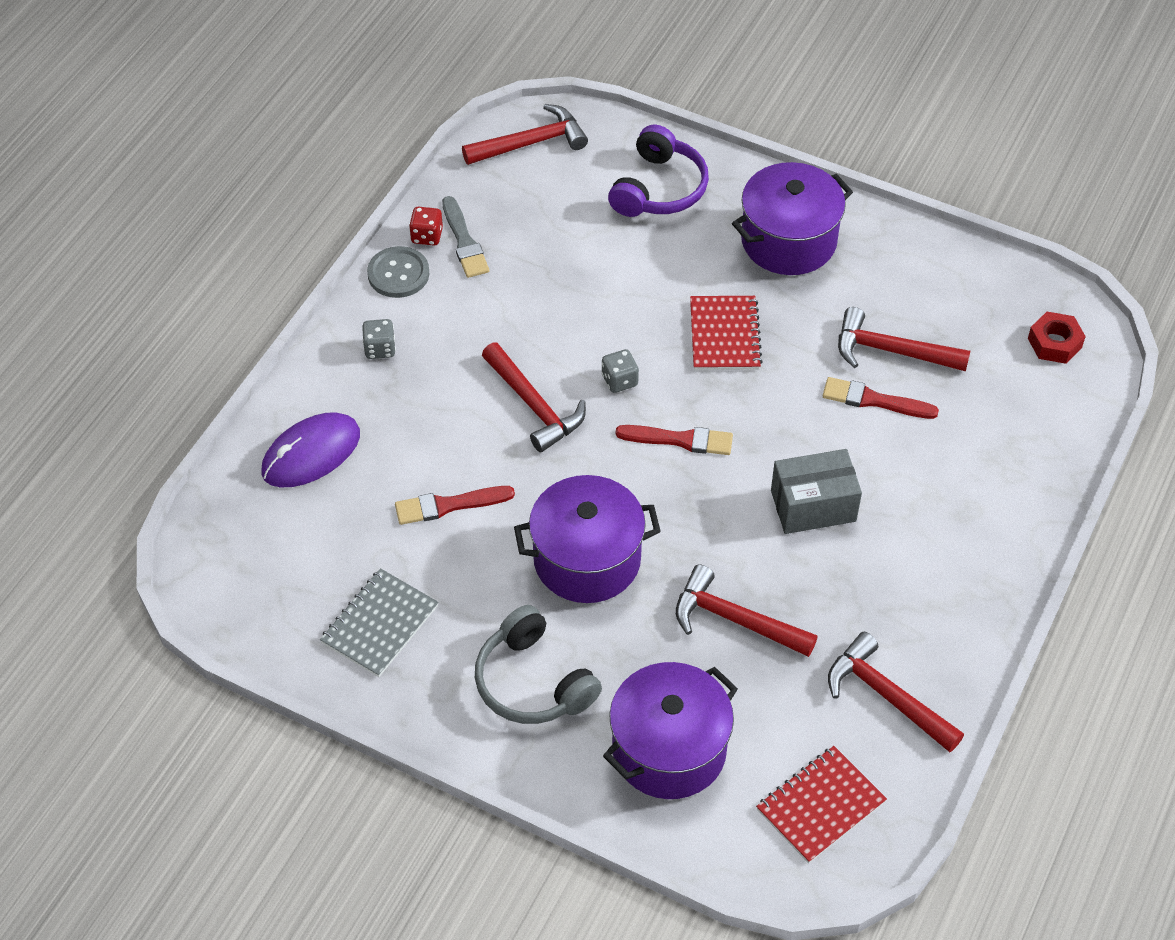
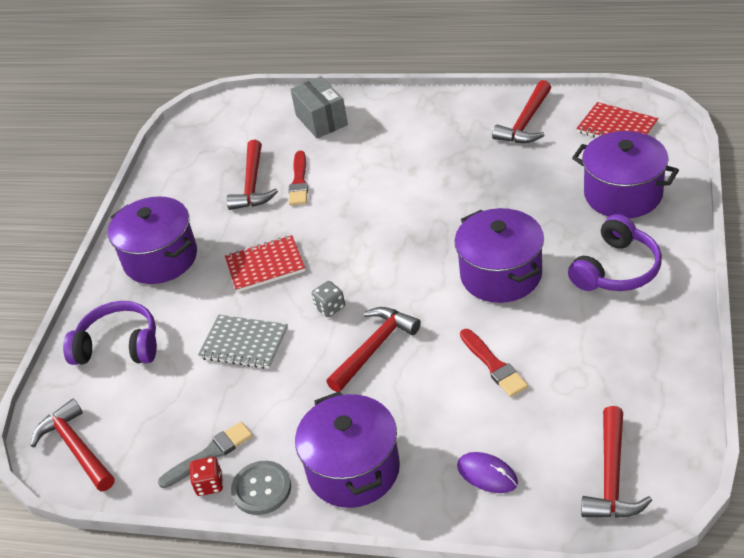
camera: 100 degrees left, 10 degrees down
purple mouse [261,412,360,487] -> purple mouse [457,452,518,493], size x0.64
grey notebook [320,568,439,677] -> grey notebook moved to [198,315,288,369]
grey dice [362,319,396,359] -> purple pot [295,391,400,508]
grey headphones [475,605,602,724] -> purple headphones [568,214,662,291]
red brush [615,425,733,455] -> none
red hammer [676,564,817,657] -> red hammer moved to [581,406,652,518]
grey box [771,449,862,534] -> grey box moved to [290,76,348,138]
red nut [1028,312,1086,364] -> none

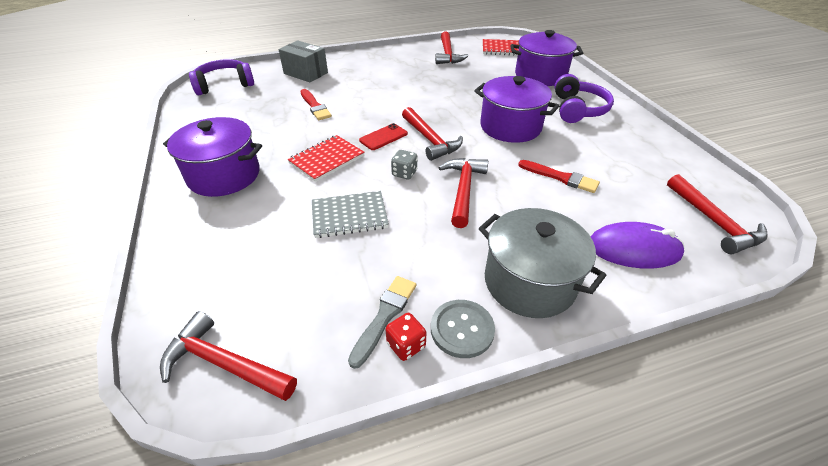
camera: 35 degrees left, 0 degrees up
purple headphones [63,301,157,365] -> purple headphones moved to [189,59,254,95]
red hammer [227,140,278,210] -> red hammer moved to [402,107,463,161]
purple pot [295,391,400,508] -> grey pot [479,208,607,318]
purple mouse [457,452,518,493] -> purple mouse [591,222,684,269], size x1.57
none -> red phone [359,123,408,150]

